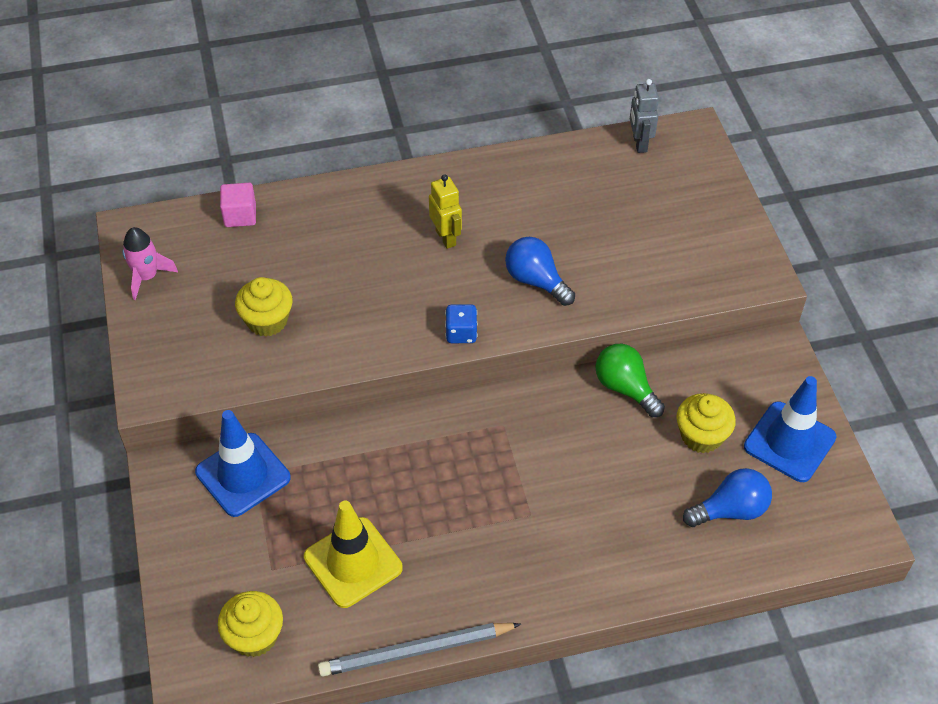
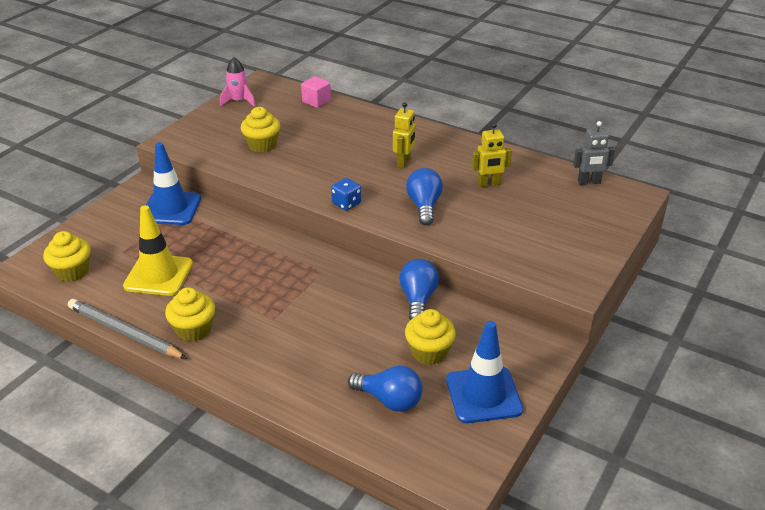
camera: 45 degrees right, 15 degrees down
green light bulb [595,344,665,417] -> blue light bulb [399,259,439,320]
grey robot [630,79,659,153] -> grey robot turned 135 degrees counterclockwise [573,121,615,185]
none -> yellow cupcake [165,287,215,342]
none -> yellow robot [472,123,512,187]

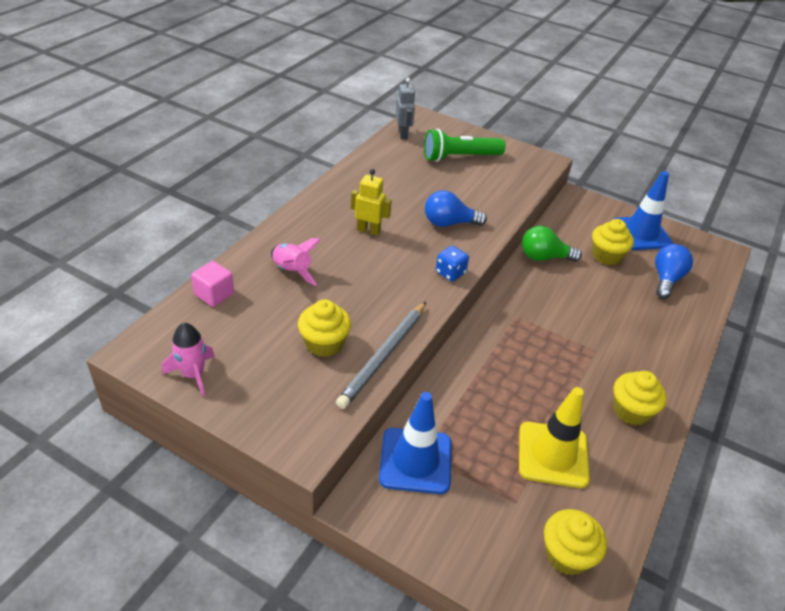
camera: 95 degrees left, 5 degrees up
grey pencil [68,299,187,359] -> grey pencil moved to [336,302,426,409]
blue light bulb [399,259,439,320] -> green light bulb [522,226,582,262]
yellow robot [472,123,512,187] -> none
none -> pink rocket [271,238,321,286]
none -> green flashlight [424,129,506,162]

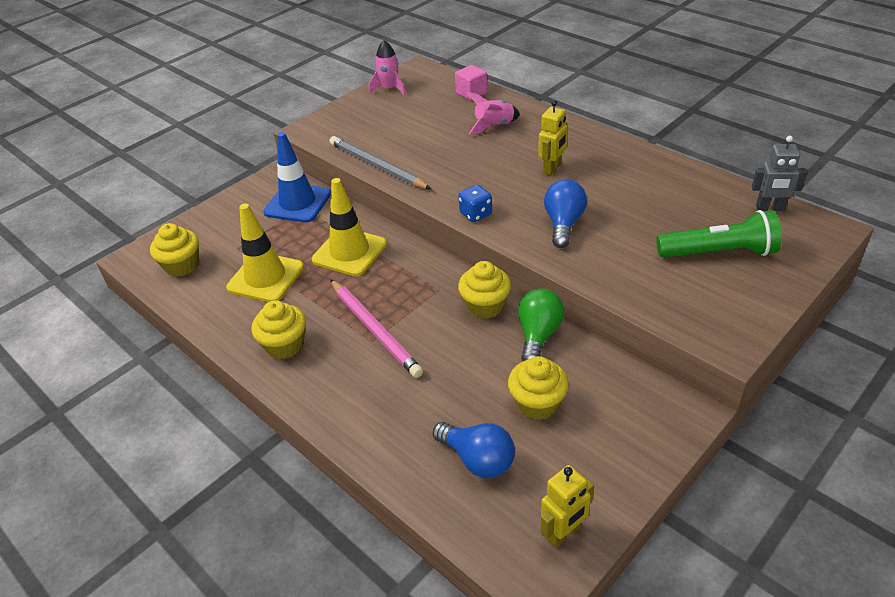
camera: 110 degrees right, 0 degrees up
yellow cupcake [298,299,351,357] -> yellow cupcake moved to [458,261,511,319]
green flashlight [424,129,506,162] -> green flashlight turned 90 degrees clockwise [656,210,782,258]
blue traffic cone [612,171,673,250] -> none
none -> yellow traffic cone [312,178,387,276]
none -> pink pencil [330,279,423,378]
none -> yellow robot [541,465,594,548]

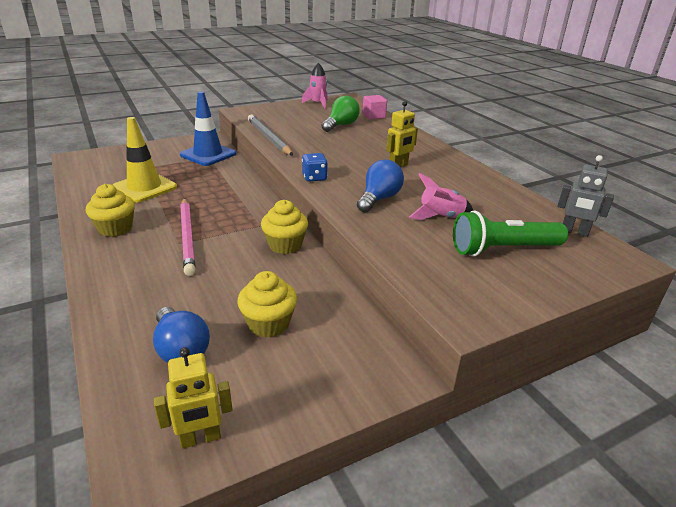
camera: 15 degrees right, 10 degrees down
yellow cupcake [150,223,199,277] -> none
yellow traffic cone [312,178,387,276] -> none
pink rocket [466,92,520,134] -> pink rocket moved to [409,173,473,220]
green light bulb [518,288,565,361] -> green light bulb moved to [322,96,360,132]
green flashlight [656,210,782,258] -> green flashlight turned 150 degrees clockwise [453,210,568,256]

